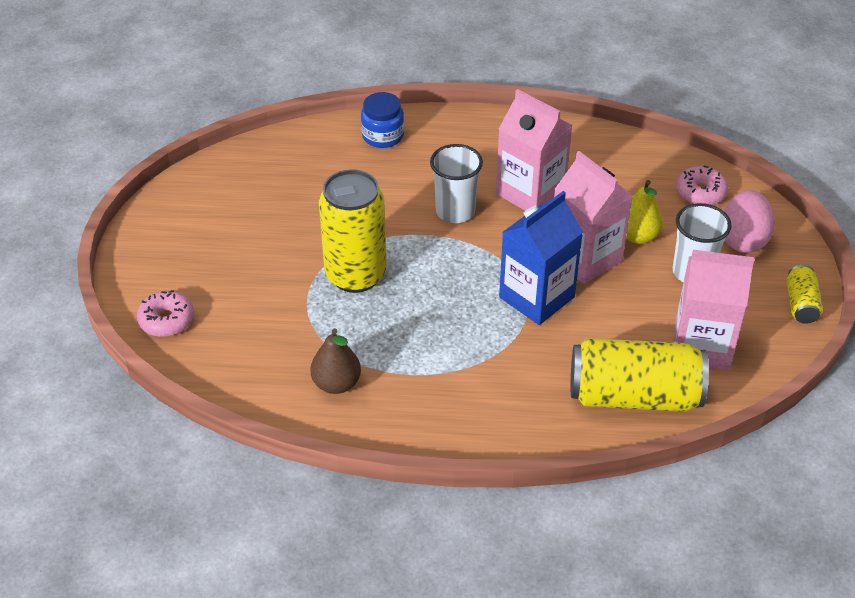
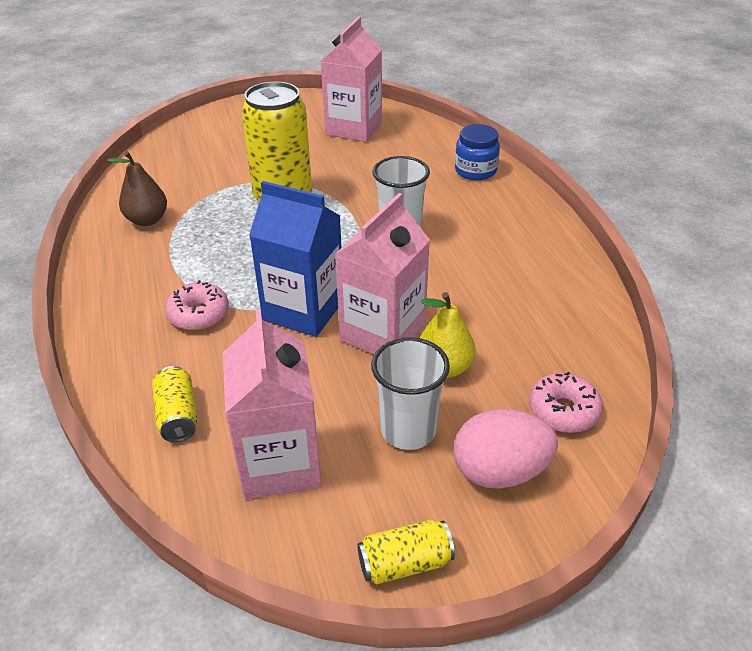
camera: 70 degrees right, 5 degrees down
pink donut [137,290,194,337] -> pink donut moved to [165,280,229,330]
pink carton [496,89,573,211] -> pink carton moved to [320,17,382,142]
yellow can [571,338,709,412] -> yellow can [152,366,198,442], size x0.48

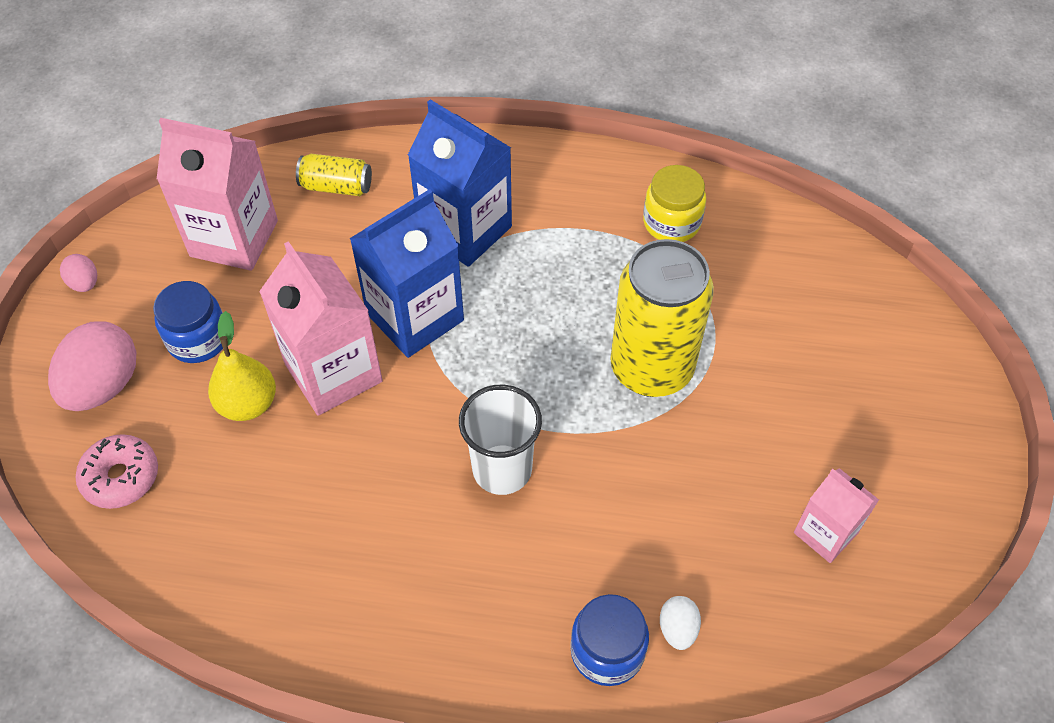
camera: 115 degrees right, 15 degrees up
brown pear [108,151,167,226] -> yellow jar [643,165,706,242]
pink donut [165,280,229,330] -> blue carton [408,99,512,267]
pink carton [320,17,382,142] -> pink carton [794,468,879,563], size x0.58
yellow can [357,520,455,585] -> pink egg [60,254,97,292]
white cup [371,337,450,450] -> blue jar [153,281,223,363]
none -> white egg [660,596,701,650]

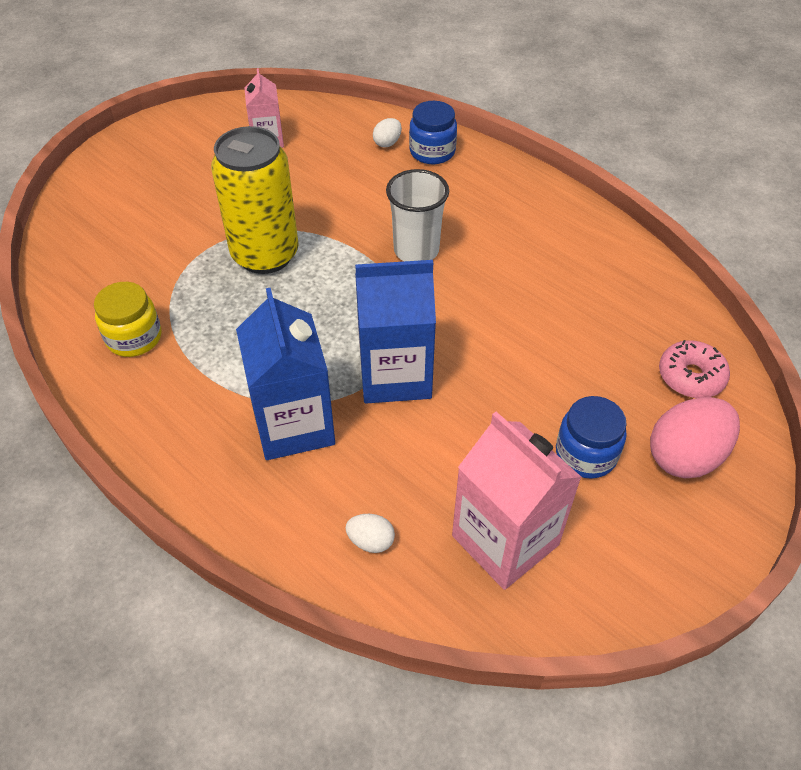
camera: 145 degrees left, 5 degrees down
pink egg [60,254,97,292] -> none
yellow pear [208,311,276,421] -> none
pink carton [259,241,383,416] -> none
yellow can [296,154,372,196] -> white egg [345,514,395,553]

